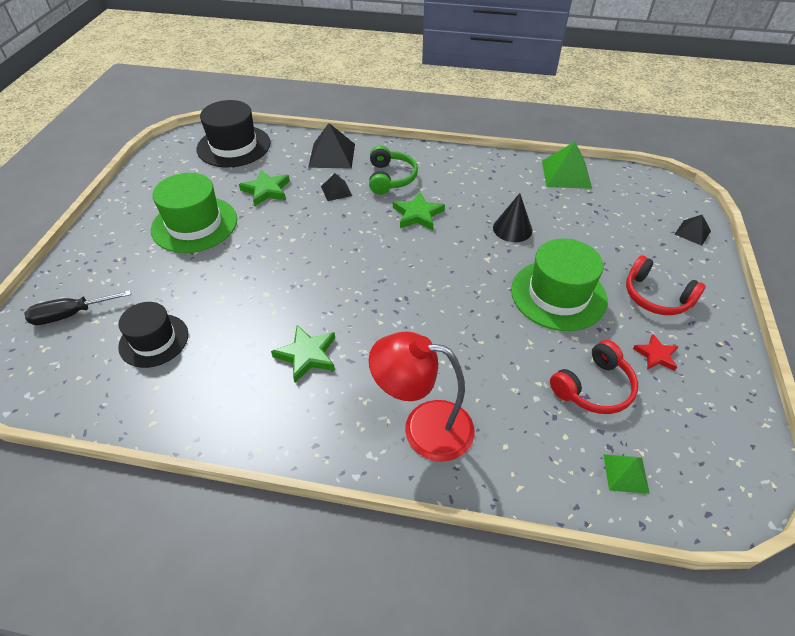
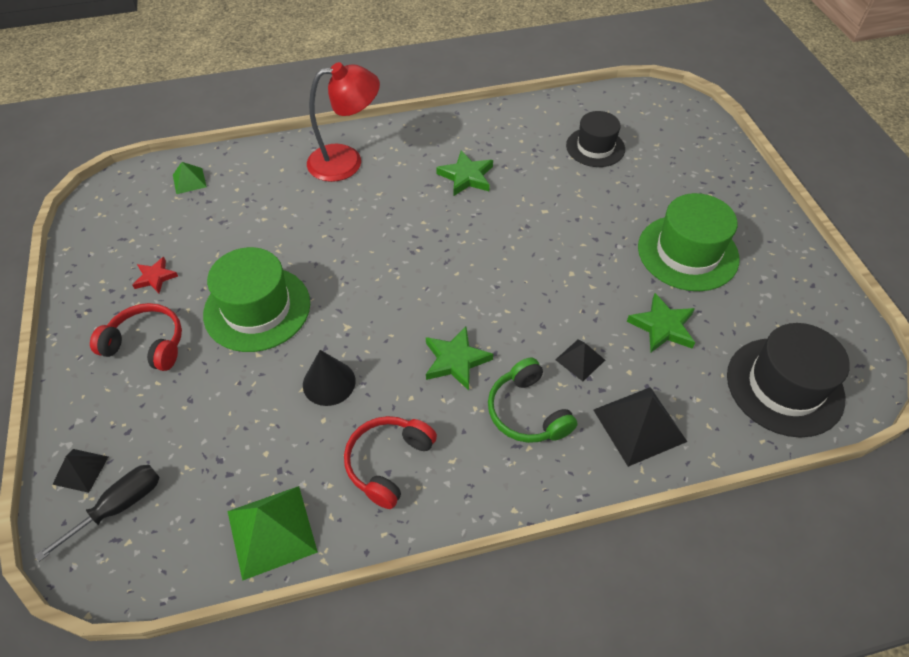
camera: 155 degrees right, 5 degrees up
black screwdriver [24,290,131,325] -> black screwdriver moved to [34,465,160,562]
red headphones [550,340,638,414] -> red headphones moved to [344,416,437,509]

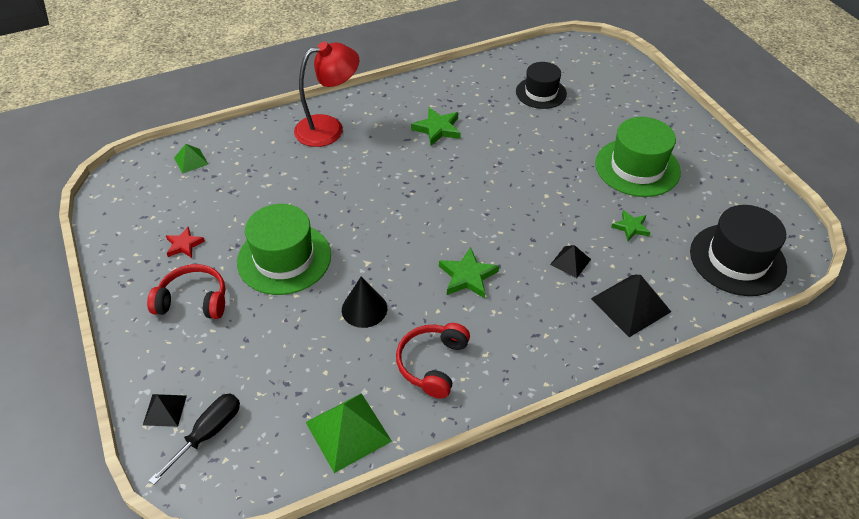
camera: 10 degrees left, 5 degrees down
green headphones [488,357,577,443] -> none
green star [627,293,695,352] -> green star [611,210,651,241], size x0.66

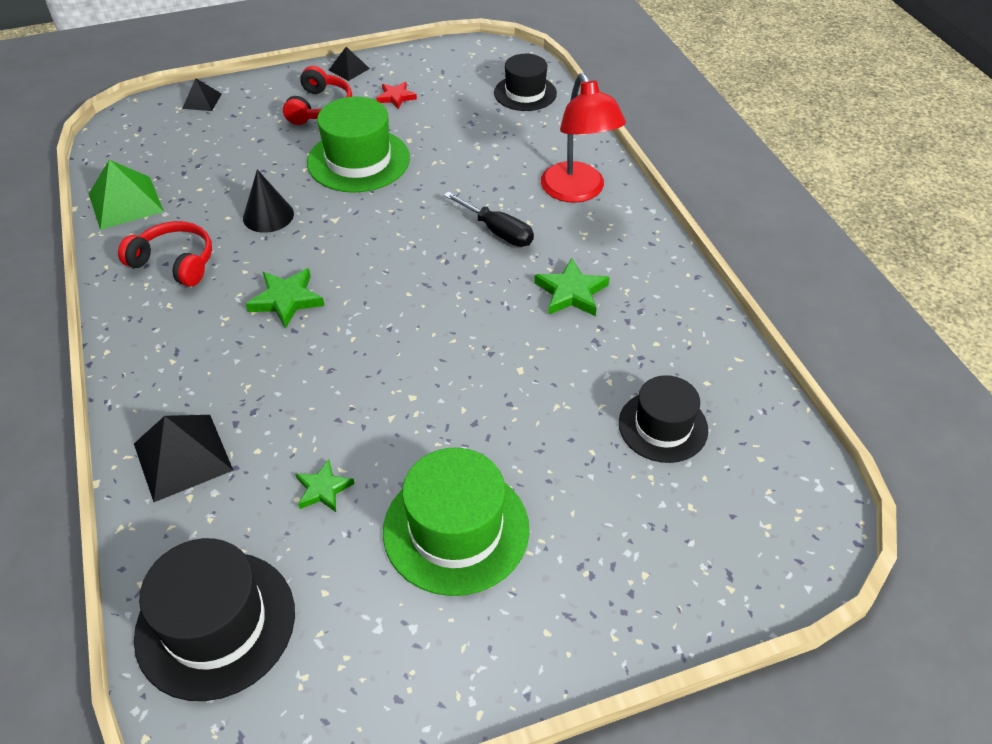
camera: 95 degrees right, 0 degrees up
black screwdriver [149,393,240,485] -> black screwdriver moved to [444,192,534,247]
green pyramid [174,144,208,174] -> black hat [494,54,557,111]
black pyramid [550,245,591,278] -> black pyramid moved to [328,47,370,81]

